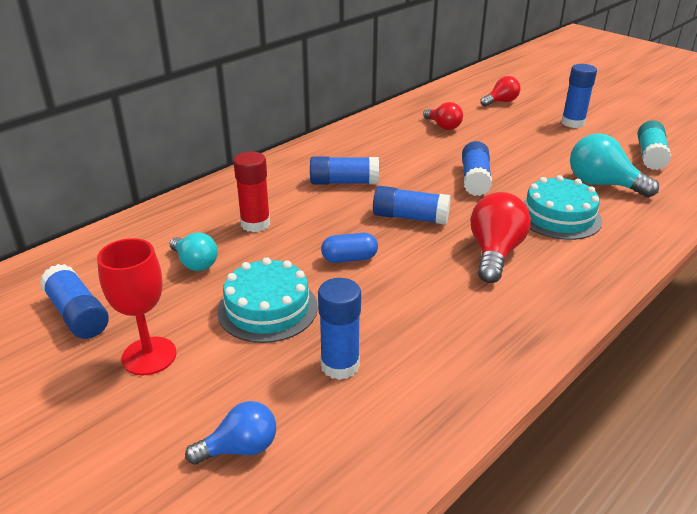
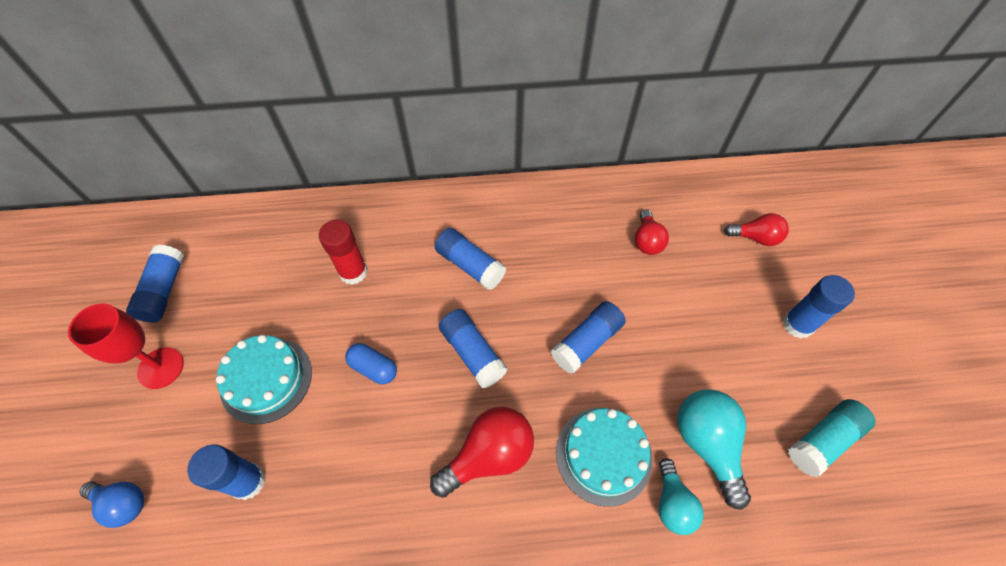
camera: 40 degrees right, 25 degrees up
turquoise light bulb [170,232,218,271] -> turquoise light bulb moved to [658,458,704,535]

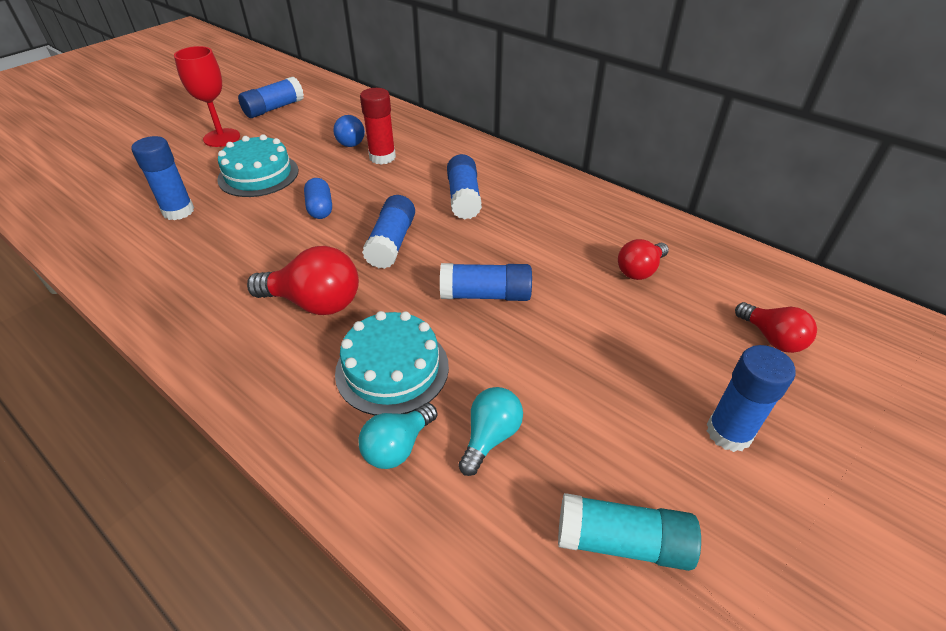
camera: 45 degrees right, 15 degrees down
blue light bulb [79,481,144,528] -> blue light bulb moved to [333,115,365,147]
turquoise light bulb [677,389,751,510] -> turquoise light bulb [458,387,523,476], size x0.63

